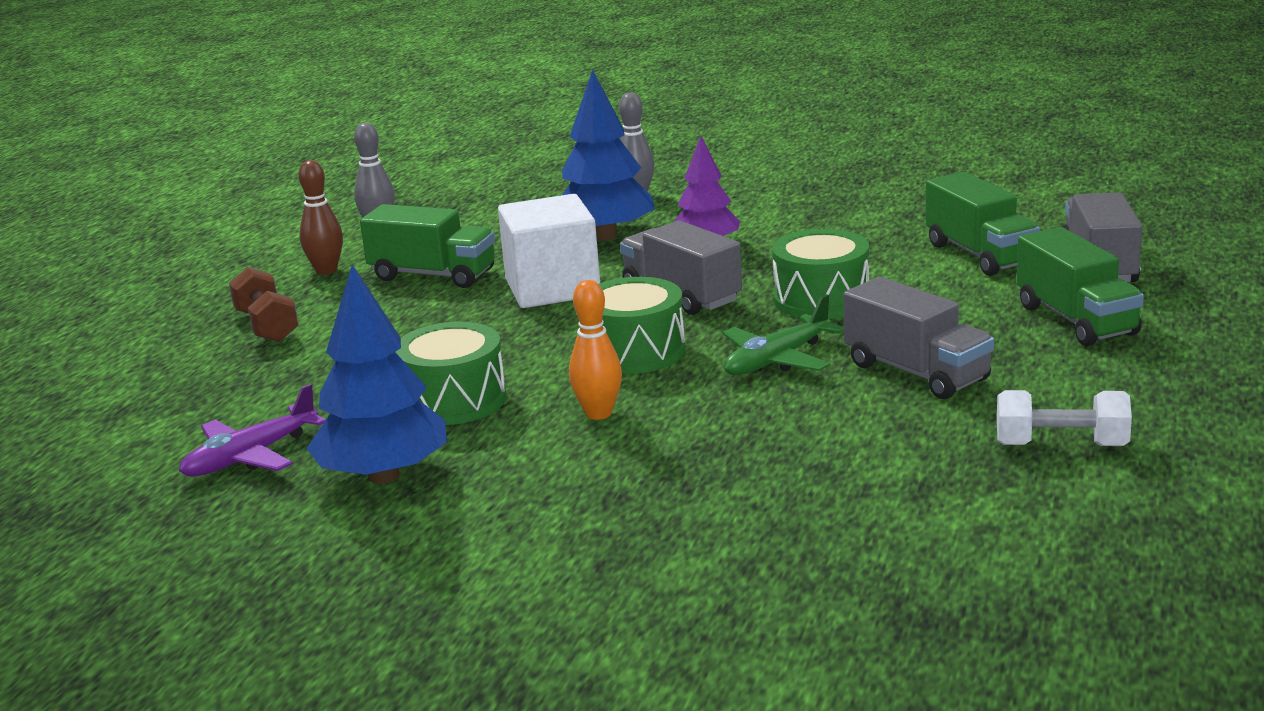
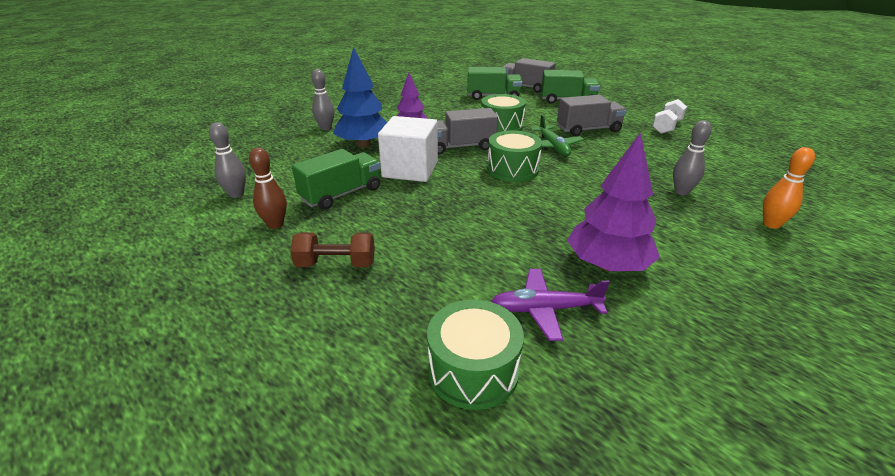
camera: 65 degrees left, 10 degrees up
purple plane [179,384,326,477] -> purple plane turned 105 degrees clockwise [491,269,610,341]
blue tree [306,264,447,484] -> purple tree [567,132,660,271]
green drum [396,322,506,425] -> green drum moved to [427,299,524,410]
orange bowling pin [569,280,622,420] -> orange bowling pin moved to [763,147,815,229]
none -> grey bowling pin [673,120,712,195]

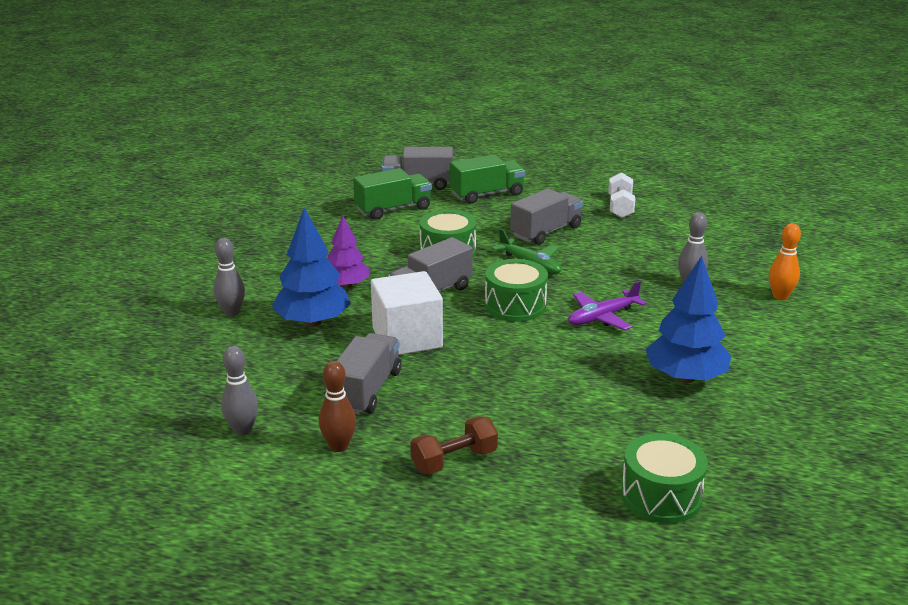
camera: 30 degrees left, 5 degrees down
green truck [292,149,381,210] -> grey truck [337,333,401,415]
purple plane [491,269,610,341] -> purple plane moved to [568,281,647,330]
purple tree [567,132,660,271] -> blue tree [645,256,731,383]

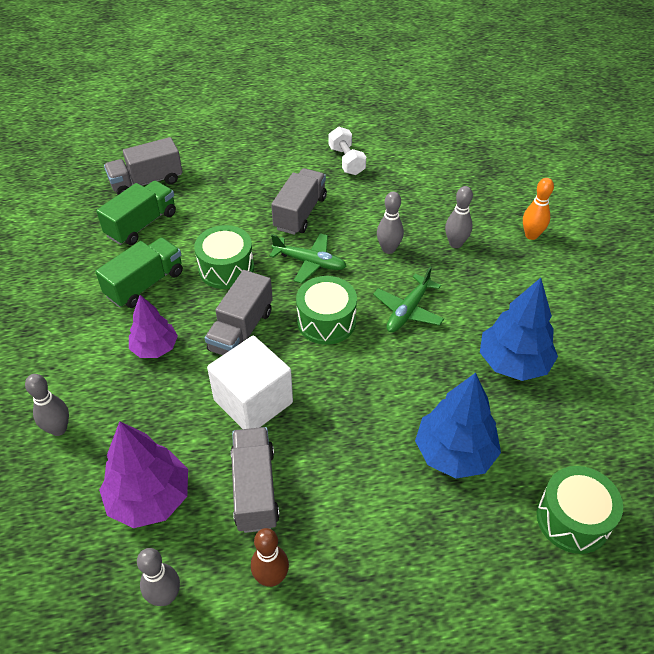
camera: 25 degrees left, 20 degrees up
blue tree [272,208,351,327] -> blue tree moved to [415,373,501,479]
brown dumbbell [410,416,498,474] -> none
green truck [450,155,525,204] -> green truck moved to [95,238,183,308]
purple plane [568,281,647,330] -> green plane [373,266,444,332]
none -> purple tree [99,421,188,528]
none -> grey bowling pin [377,191,404,254]

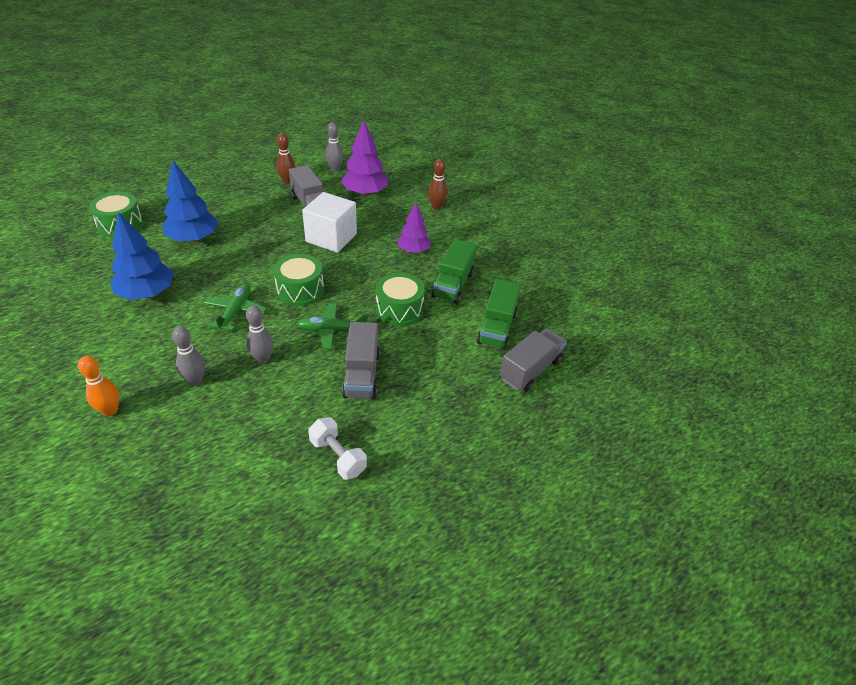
camera: 155 degrees right, 5 degrees down
grey bowling pin [25,374,69,436] -> brown bowling pin [428,159,447,210]
grey truck [205,270,273,355] -> none

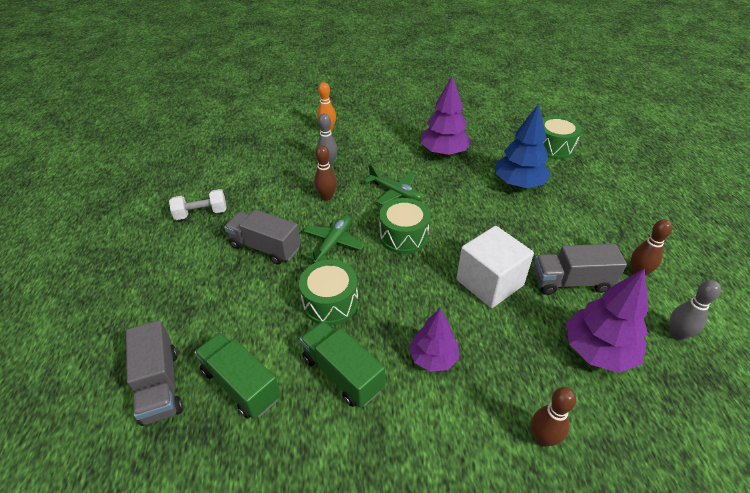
camera: 120 degrees right, 0 degrees up
blue tree [110,212,174,300] -> purple tree [421,76,471,156]
grey bowling pin [246,305,273,364] -> brown bowling pin [314,145,337,201]

